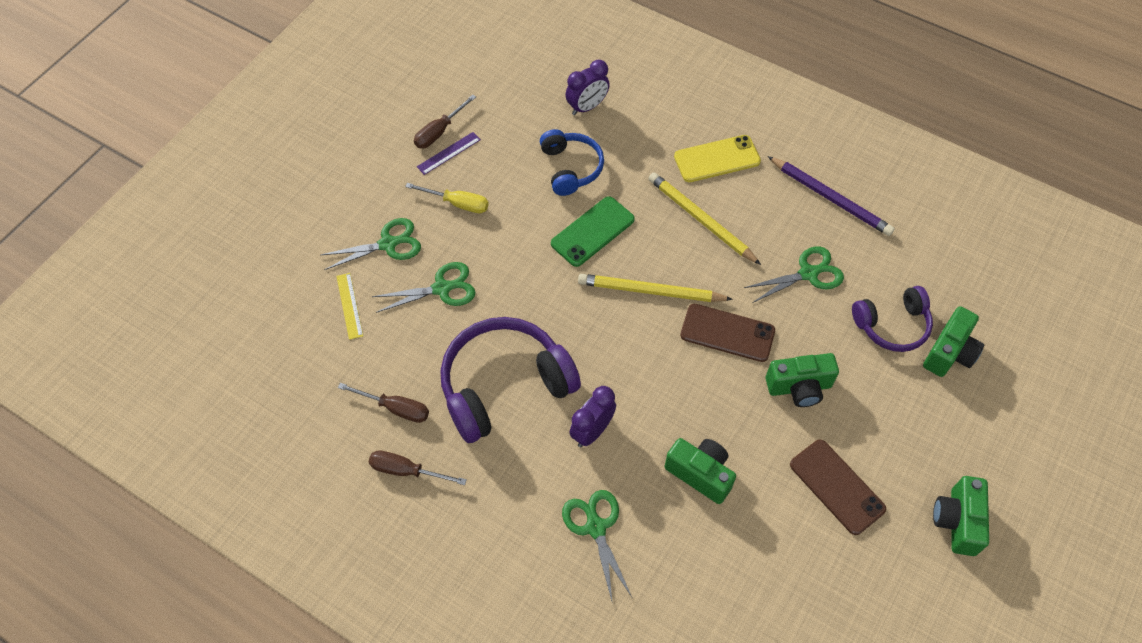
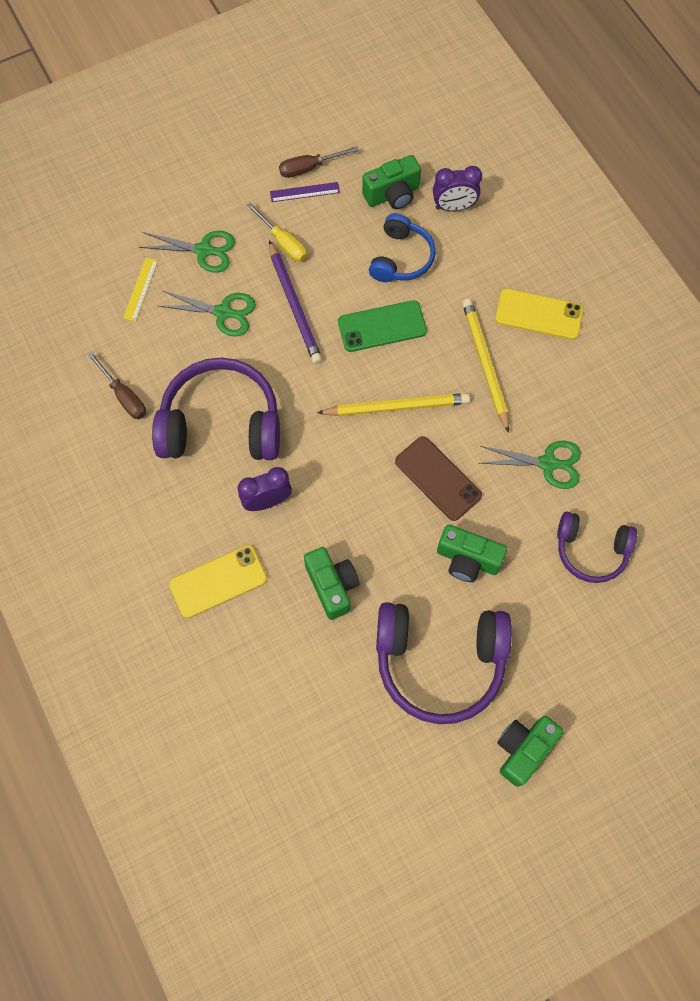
camera: 30 degrees right, 10 degrees up
brown screwdriver [369,450,467,485] -> none
green scissors [562,490,632,601] -> yellow phone [169,545,267,618]
yellow pencil [578,274,733,302] -> yellow pencil turned 135 degrees clockwise [317,393,470,416]
purple pencil [768,156,895,236] -> purple pencil moved to [269,240,322,364]
brown phone [790,439,886,535] -> purple headphones [376,602,512,724]
green camera [923,306,984,377] -> green camera moved to [362,155,421,210]

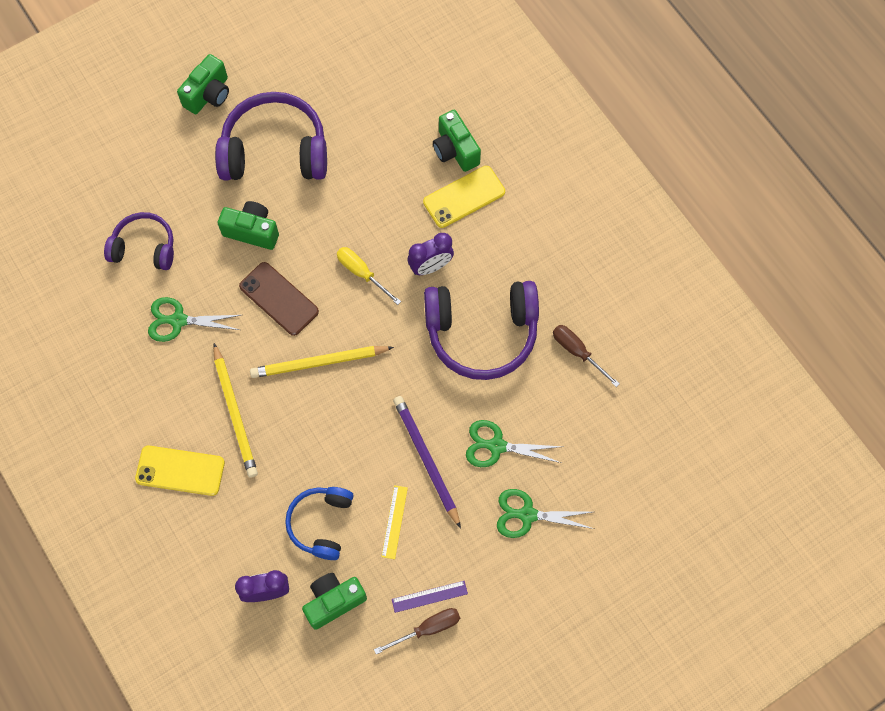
camera: 175 degrees right, 0 degrees up
yellow ruler [123,258,158,321] -> yellow ruler moved to [381,485,408,559]
yellow screwdriver [247,203,307,262] -> yellow screwdriver moved to [337,247,401,305]
green camera [304,547,360,620] -> green camera moved to [433,110,481,172]
green phone [338,300,427,352] -> none

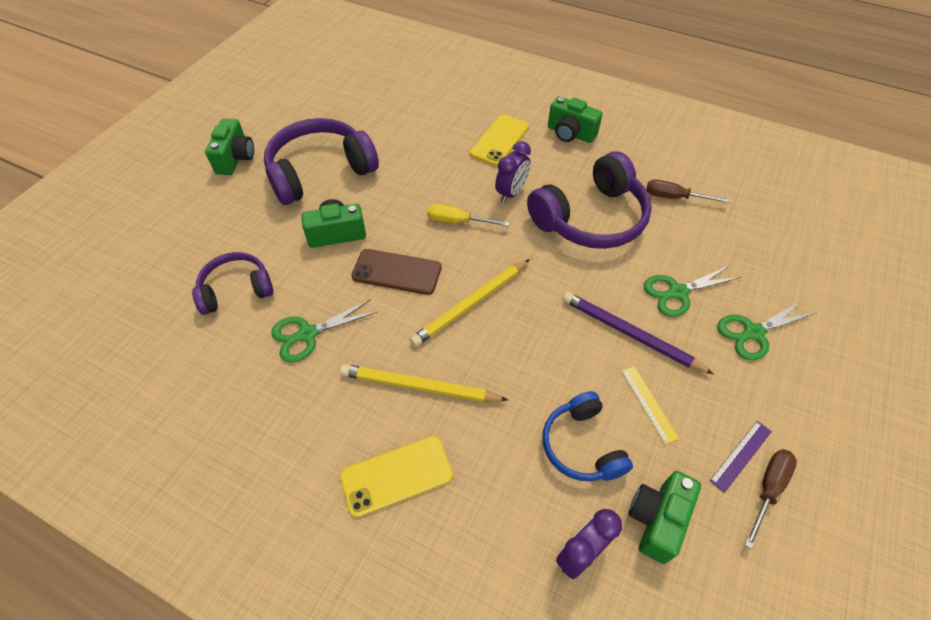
camera: 30 degrees left, 15 degrees down
yellow pencil [213,343,258,478] -> yellow pencil turned 150 degrees clockwise [340,364,508,402]
green camera [433,110,481,172] -> green camera moved to [548,96,603,143]

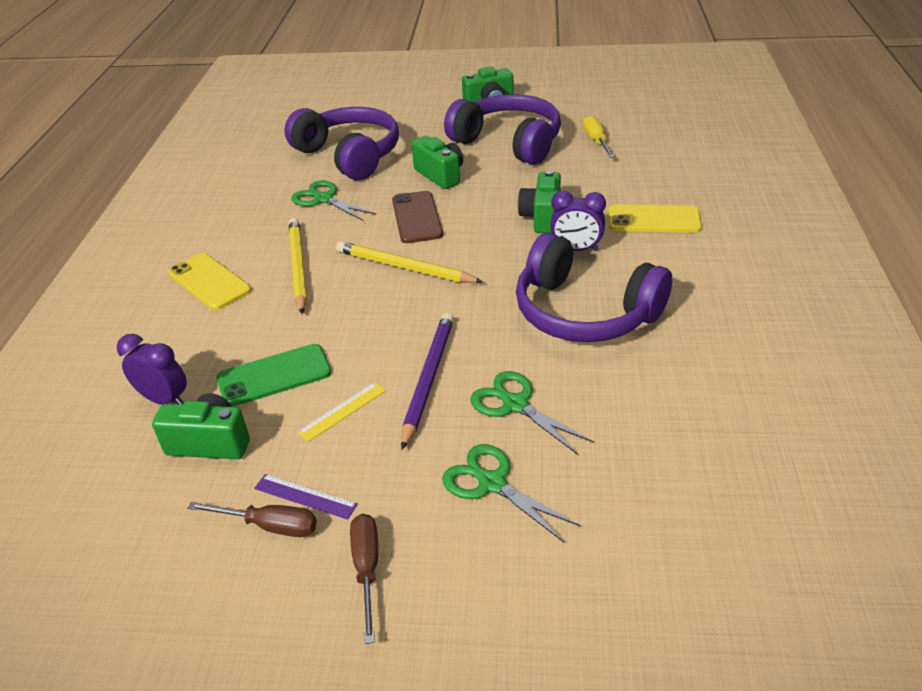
camera: 70 degrees right, 15 degrees down
purple headphones [192,252,273,315] -> purple headphones [284,107,399,180], size x1.69
yellow screwdriver [427,204,510,227] -> yellow screwdriver moved to [583,116,615,158]
blue headphones [543,391,633,481] -> green phone [217,344,331,407]
green camera [548,96,603,143] -> green camera moved to [518,170,561,233]
brown screwdriver [646,180,730,203] -> brown screwdriver moved to [350,514,378,644]

